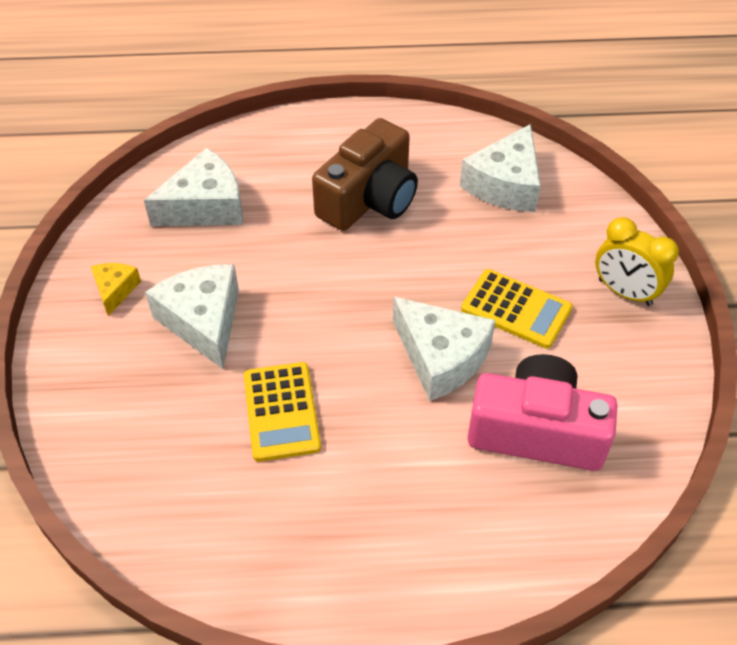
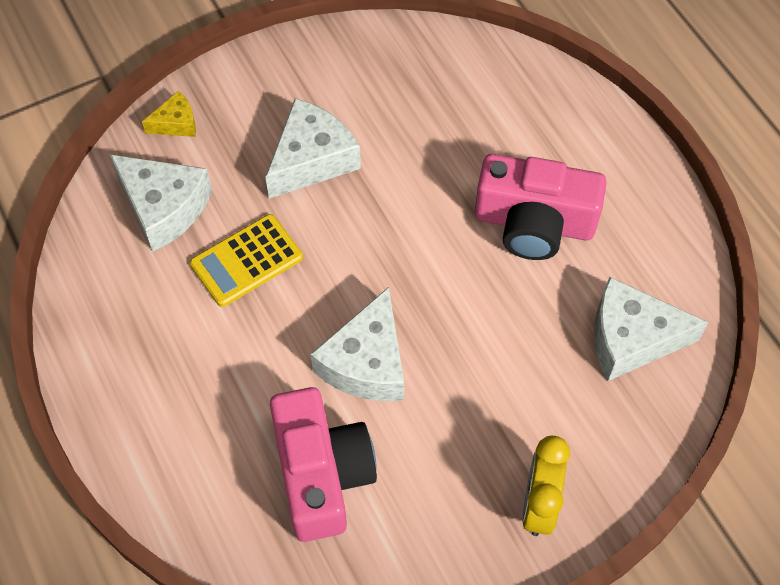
camera: 65 degrees right, 10 degrees up
yellow cheese [91,263,141,316] -> yellow cheese moved to [142,91,196,137]
white cheese [144,148,243,227] -> white cheese moved to [110,154,212,252]
brown camera [312,118,418,231] -> pink camera [475,154,607,260]
yellow calculator [461,269,573,349] -> none

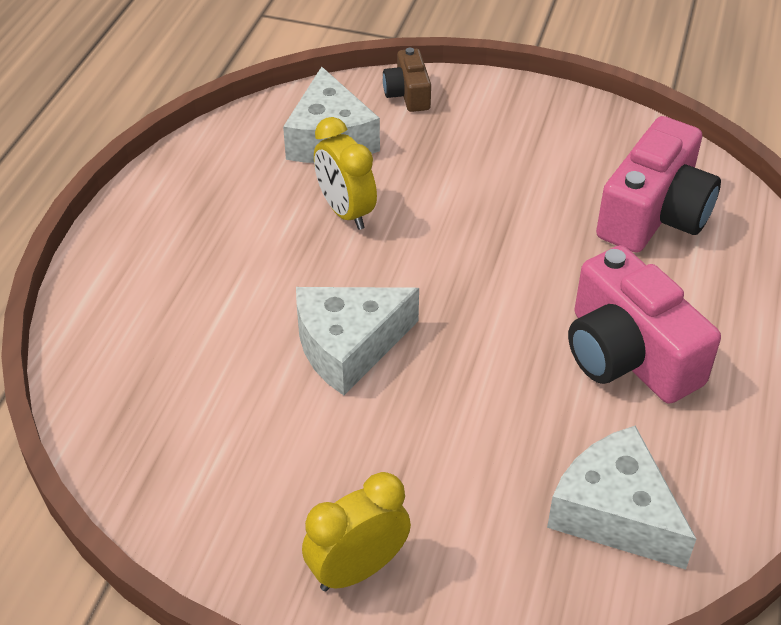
camera: 45 degrees right, 15 degrees down
yellow cheese [142,91,196,137] -> brown camera [383,48,431,112]
yellow calculator [190,214,303,307] -> yellow clock [314,117,377,230]
white cheese [265,98,361,199] -> none
pink camera [270,387,377,542] -> pink camera moved to [596,116,721,253]

